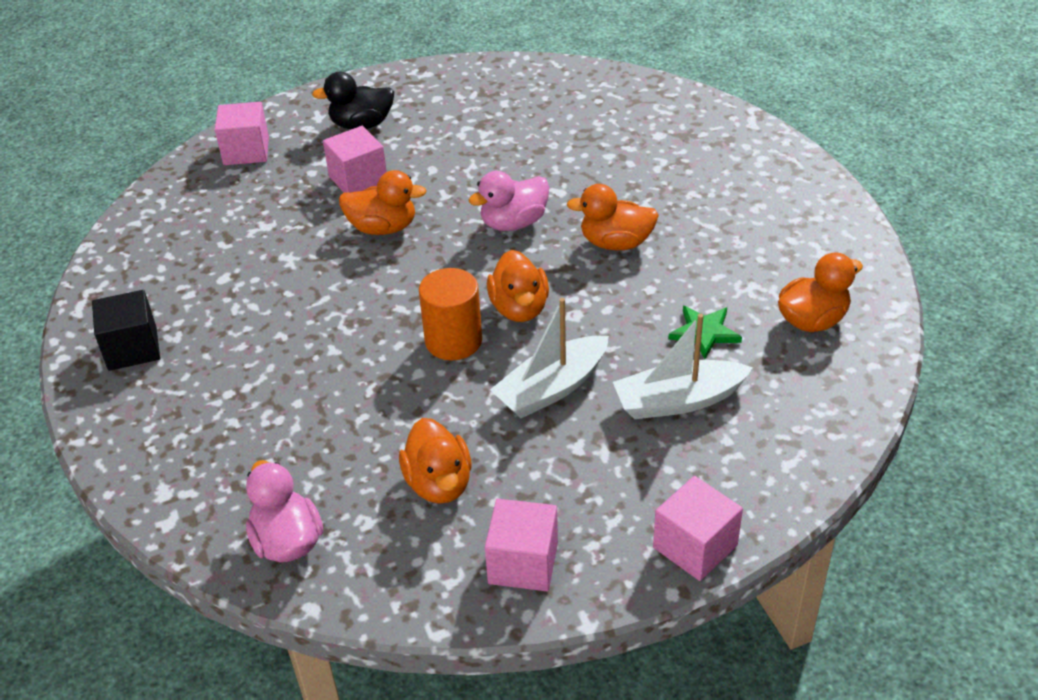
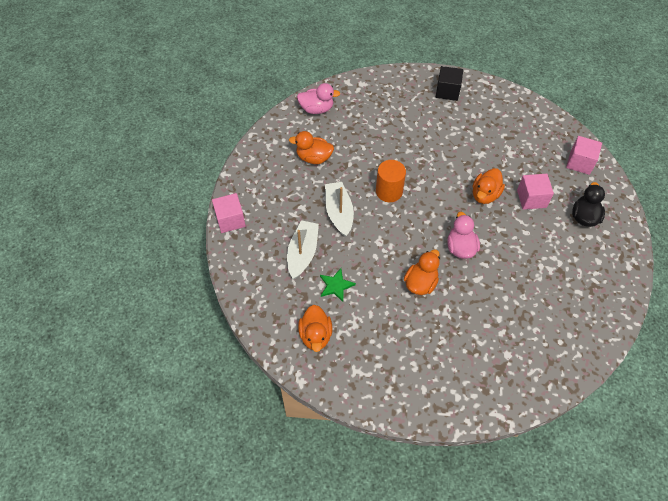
camera: 115 degrees right, 15 degrees up
pink cube [485,498,558,591] -> none
orange duck [487,250,549,322] -> none

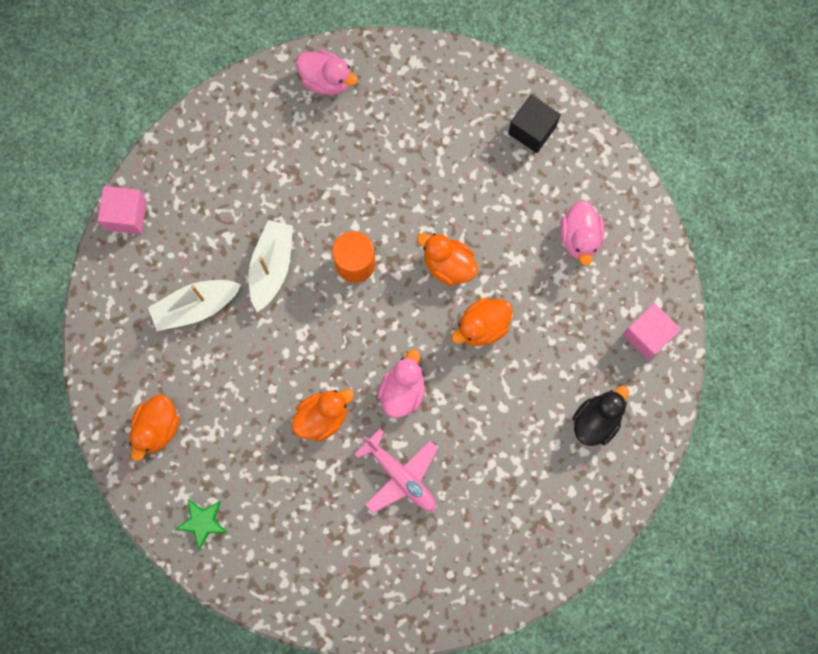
camera: 25 degrees right, 20 degrees up
white boat [287,220,319,279] -> white boat turned 150 degrees counterclockwise [148,280,241,331]
orange duck [289,131,334,164] -> orange duck moved to [417,233,478,286]
green star [320,268,356,302] -> green star moved to [176,499,227,551]
pink cube [517,174,554,210] -> none
none -> pink plane [354,429,438,513]
none -> pink duck [560,200,605,266]

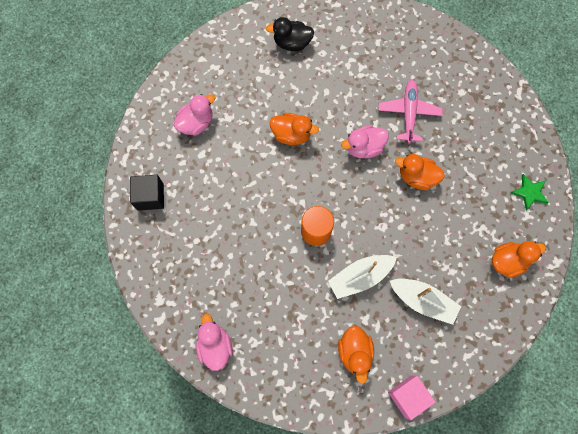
camera: 130 degrees left, 5 degrees down
orange duck [417,233,478,286] -> orange duck moved to [338,326,374,384]
pink cube [623,303,681,360] -> none

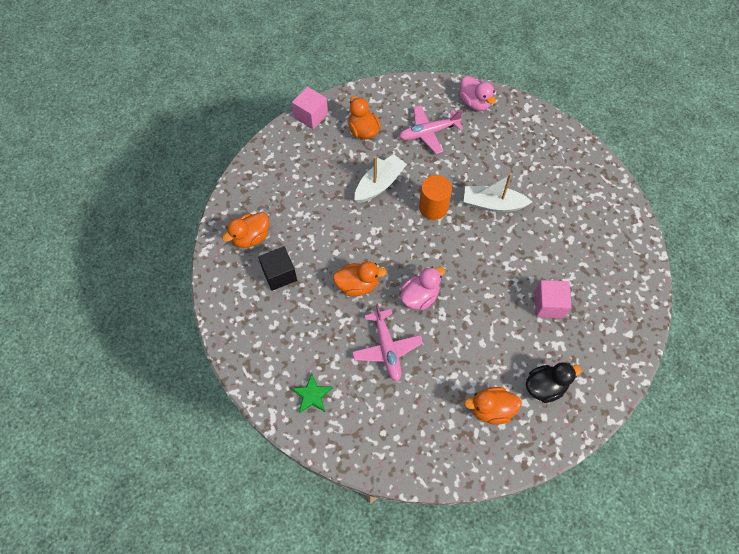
camera: 160 degrees right, 10 degrees down
black cube [130,175,164,211] -> black cube moved to [258,246,297,291]
pink duck [174,94,215,136] -> none
orange duck [270,113,319,145] -> orange duck moved to [464,387,522,424]
white boat [390,279,461,325] -> white boat moved to [464,173,532,212]
green star [511,174,549,210] -> green star moved to [291,374,333,413]
none -> pink plane [399,105,463,154]
none -> pink cube [534,280,572,319]

